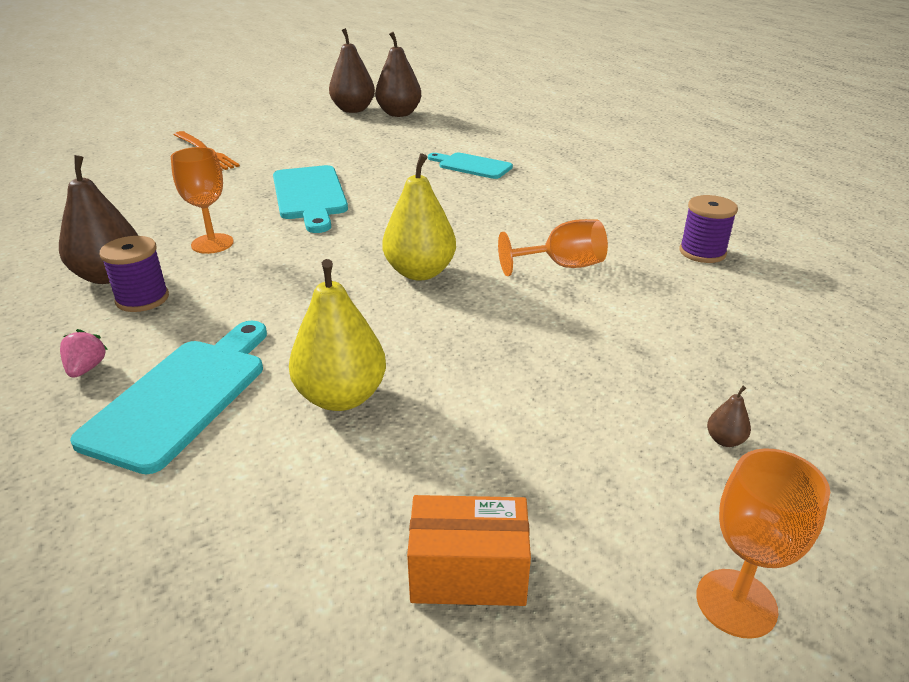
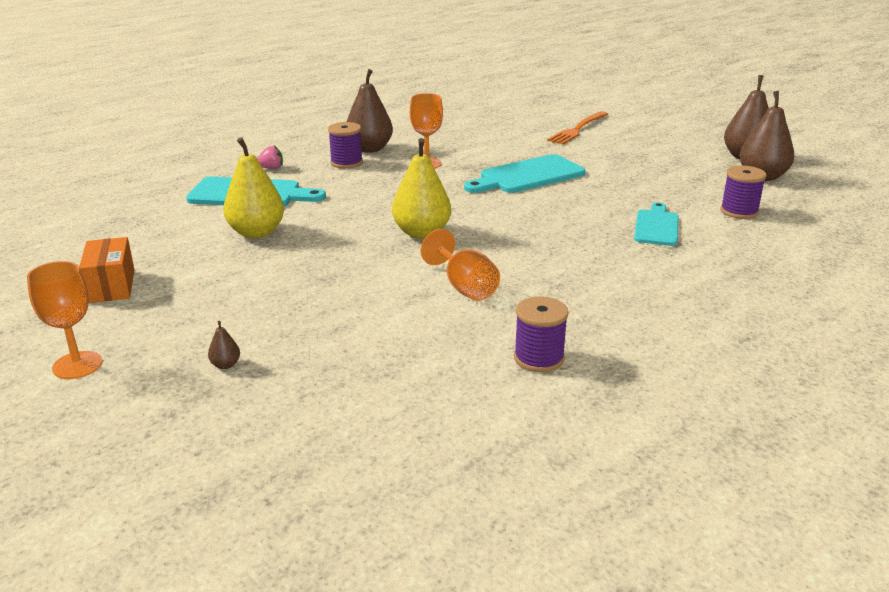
camera: 75 degrees right, 5 degrees down
none -> purple spool [720,165,766,219]

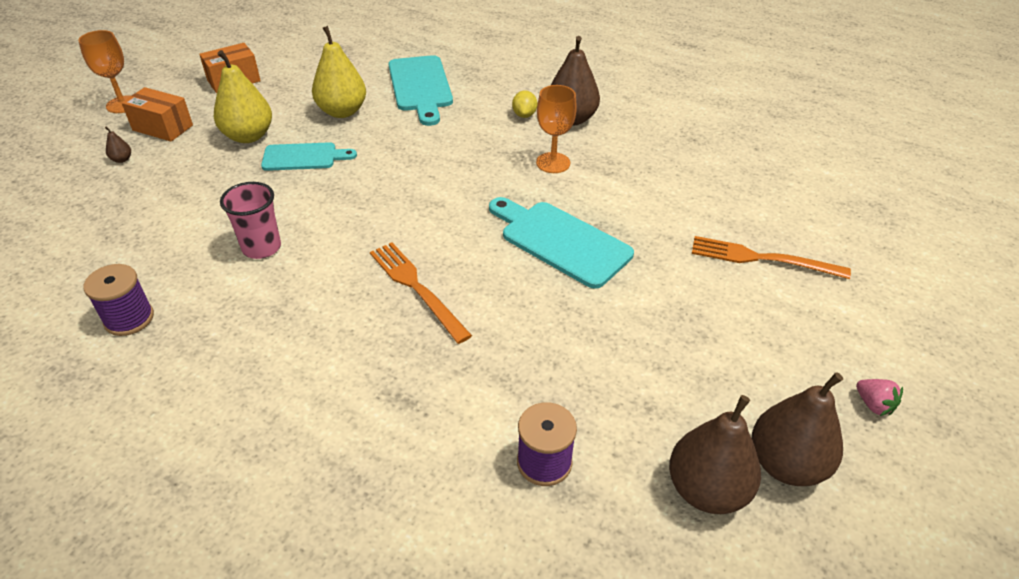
camera: 70 degrees right, 15 degrees up
pink strawberry [257,146,283,169] -> pink strawberry moved to [856,379,903,416]
purple spool [328,122,363,169] -> yellow lemon [512,90,538,118]
yellow pear [392,138,451,239] -> yellow pear moved to [214,50,272,143]
orange goblet [421,229,500,301] -> pink cup [220,182,281,259]
turquoise cutting board [634,202,679,246] -> turquoise cutting board moved to [261,142,357,171]
none -> orange box [122,87,193,141]
none -> orange fork [370,242,472,344]

